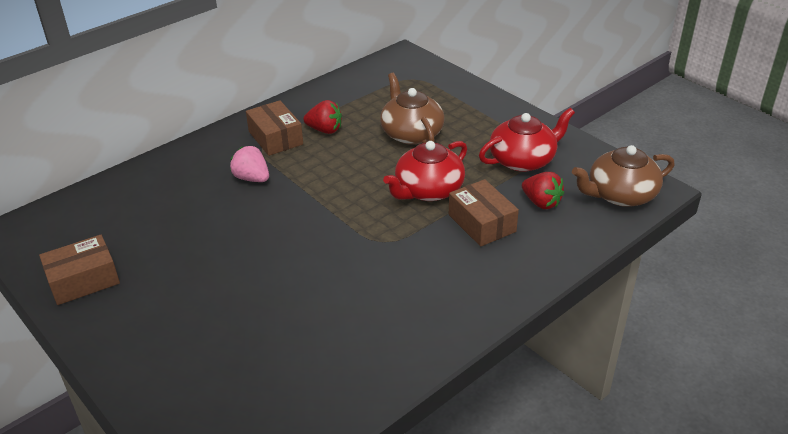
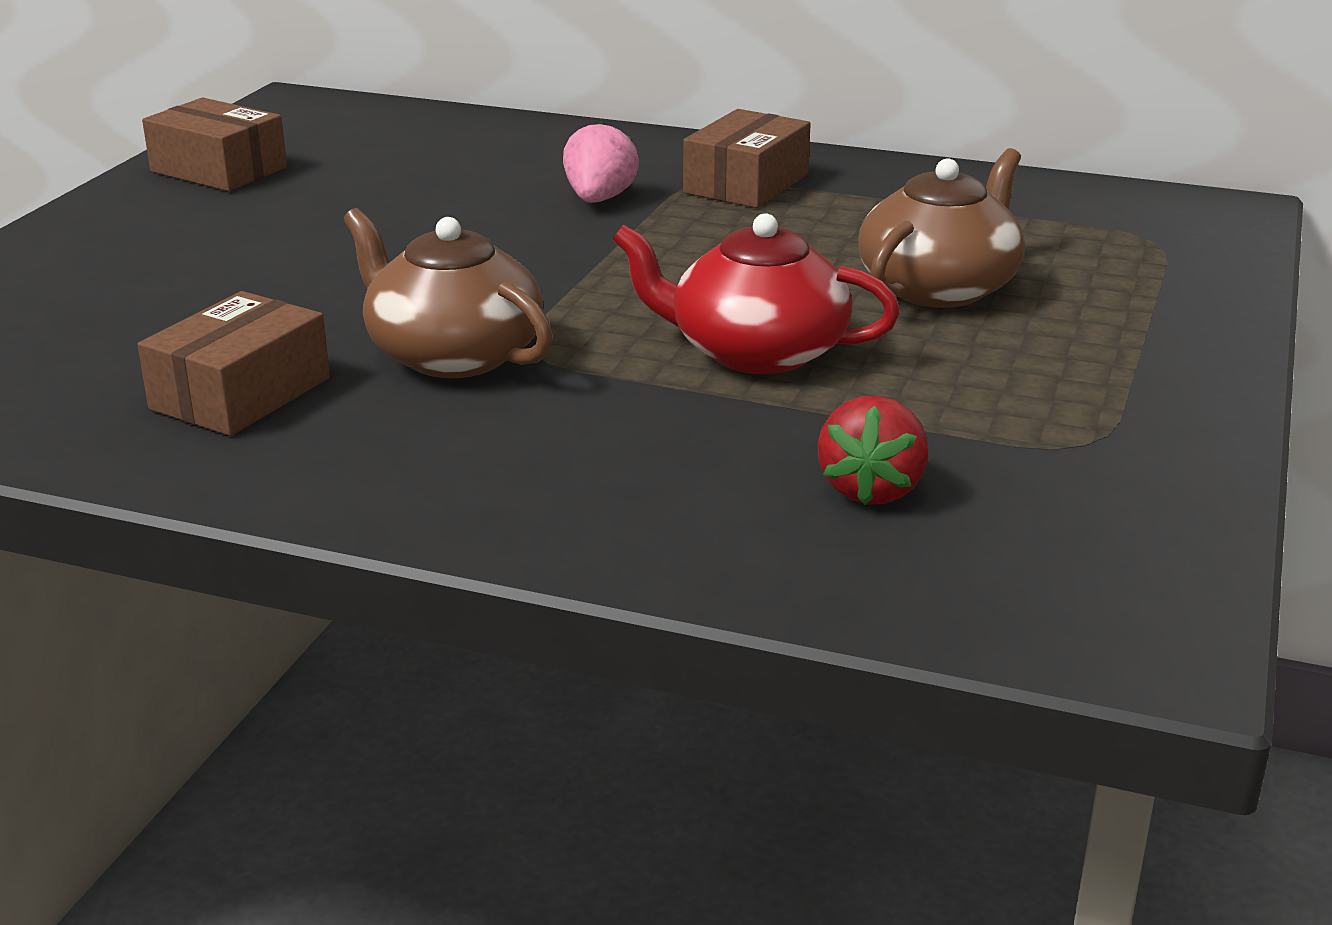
camera: 60 degrees right, 10 degrees down
red strawberry [303,100,342,134] -> none
brown box [449,179,519,247] -> brown box moved to [137,291,330,436]
red teapot [479,108,575,172] -> none
brown teapot [572,145,675,207] -> brown teapot moved to [344,208,553,378]

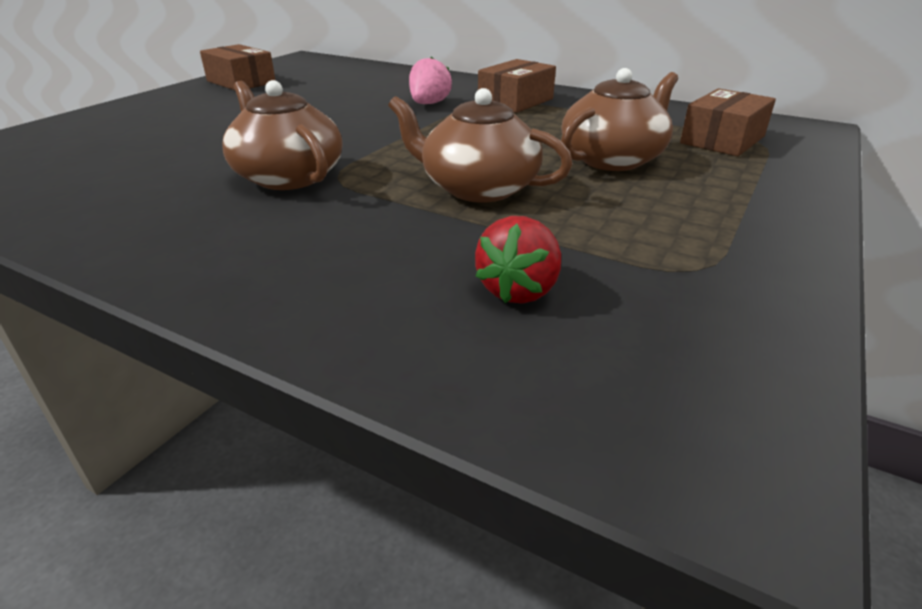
camera: 10 degrees right, 5 degrees up
brown box [137,291,330,436] -> brown box moved to [680,88,776,156]
red teapot [612,213,900,374] -> brown teapot [388,88,573,203]

